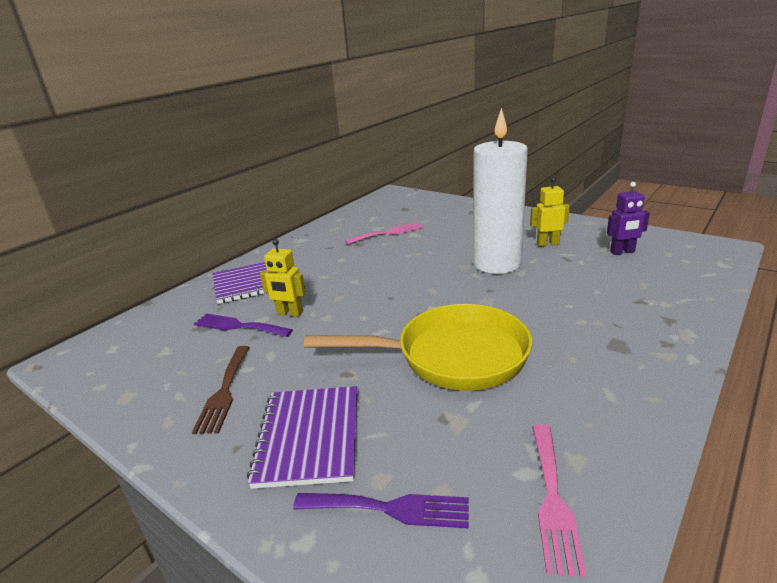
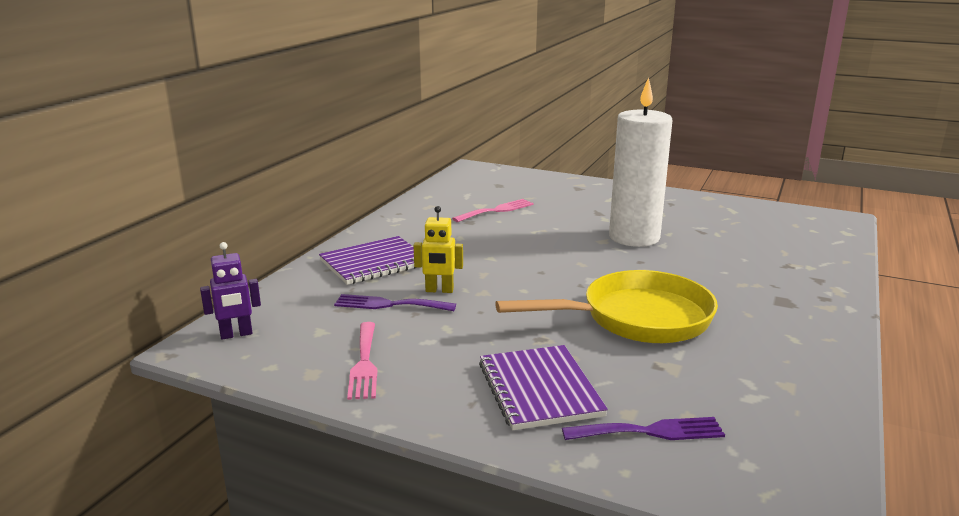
camera: 15 degrees left, 5 degrees down
brown fork [192,346,250,434] -> none
yellow robot [530,177,570,246] -> none
pink fork [532,424,586,577] -> pink fork moved to [347,322,377,400]
purple robot [607,182,650,255] -> purple robot moved to [200,242,261,339]

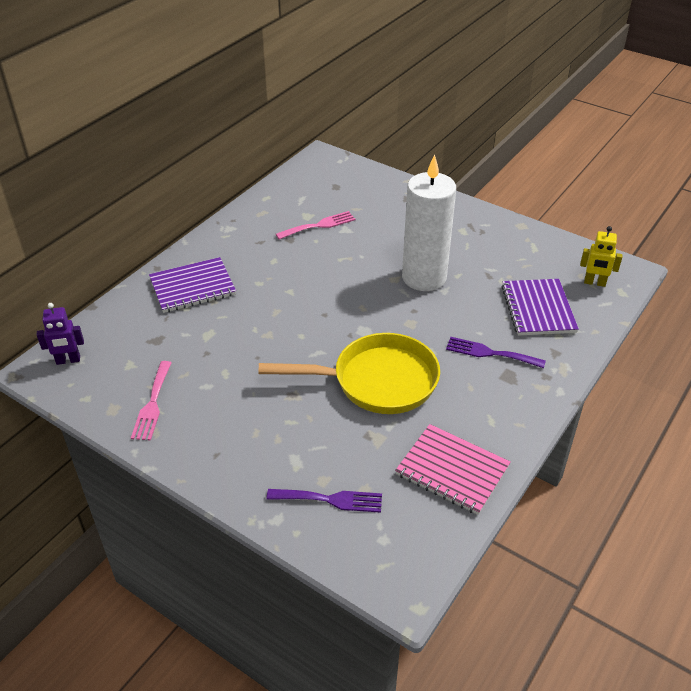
camera: 10 degrees right, 20 degrees up
purple fork [334,294,456,311] -> purple fork moved to [446,337,546,368]
yellow robot [413,206,463,293] -> yellow robot moved to [580,226,623,287]
purple notebook [479,345,608,430] -> purple notebook moved to [501,279,579,336]
none -> pink notebook [395,424,511,515]

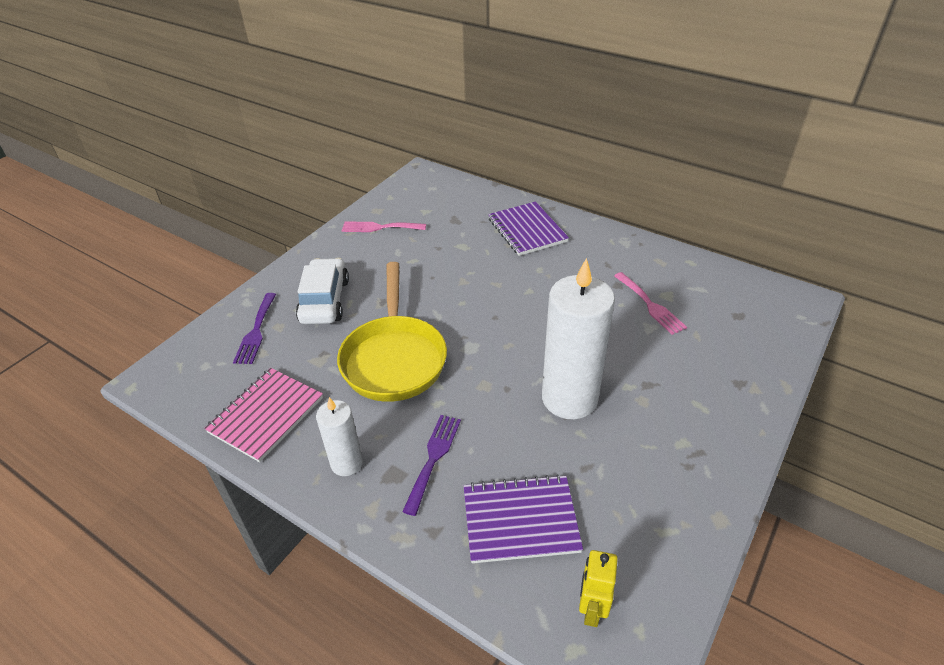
camera: 90 degrees right, 0 degrees up
purple robot [37,303,84,365] -> none
none -> white car [296,258,349,324]
none -> white candle [316,397,363,476]

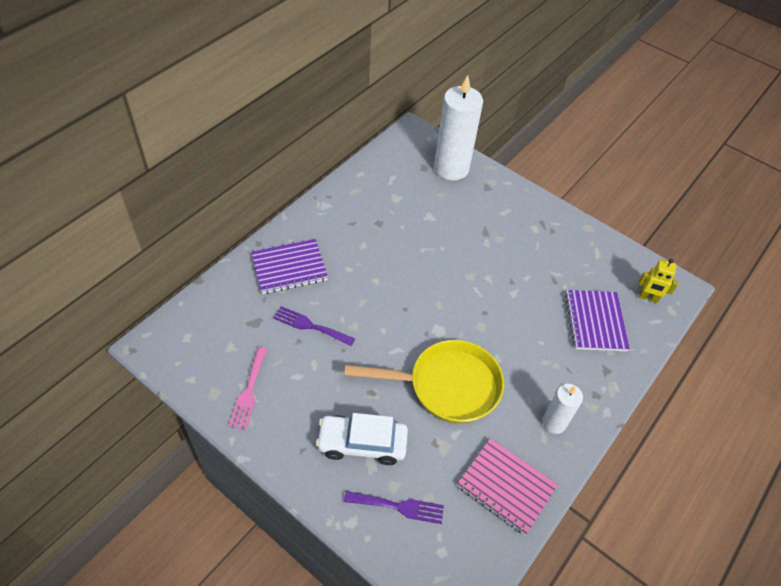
camera: 90 degrees left, 10 degrees up
purple fork [402,415,461,516] -> purple fork moved to [273,306,355,346]
white candle [542,258,615,419] -> white candle moved to [434,75,483,181]
pink fork [614,272,687,335] -> none

